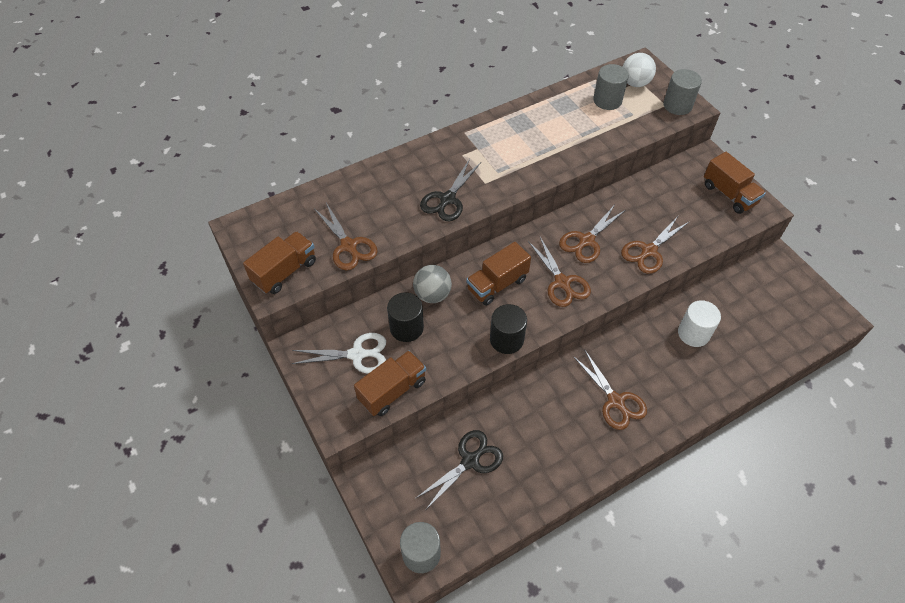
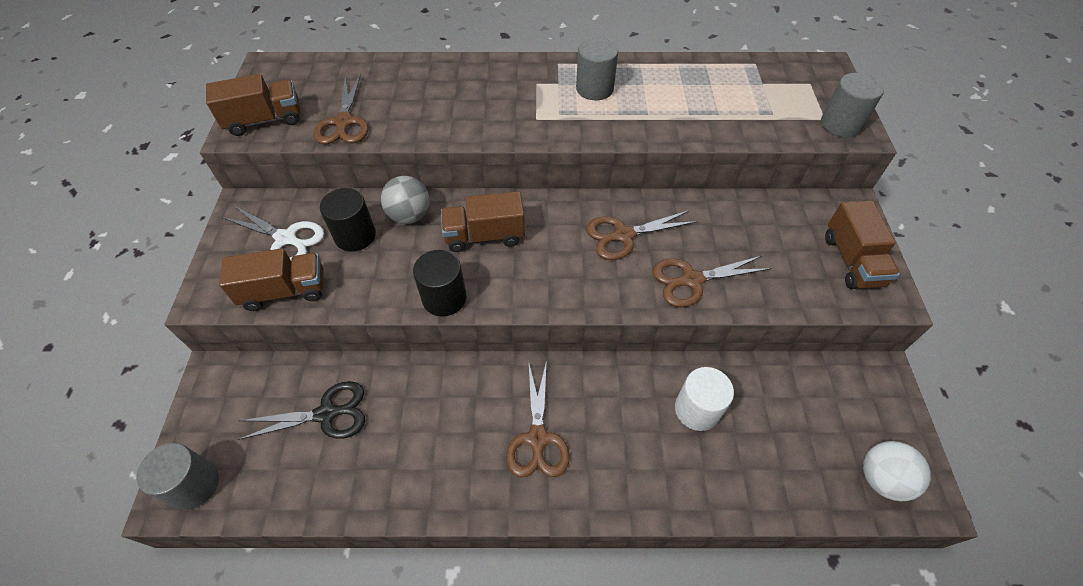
camera: 30 degrees right, 0 degrees up
black scissors [420,159,481,221] -> none
brown scissors [528,237,591,307] -> none
grey cylinder [593,64,629,110] -> grey cylinder moved to [576,38,618,100]
white ball [623,53,656,87] -> white ball moved to [863,441,931,501]

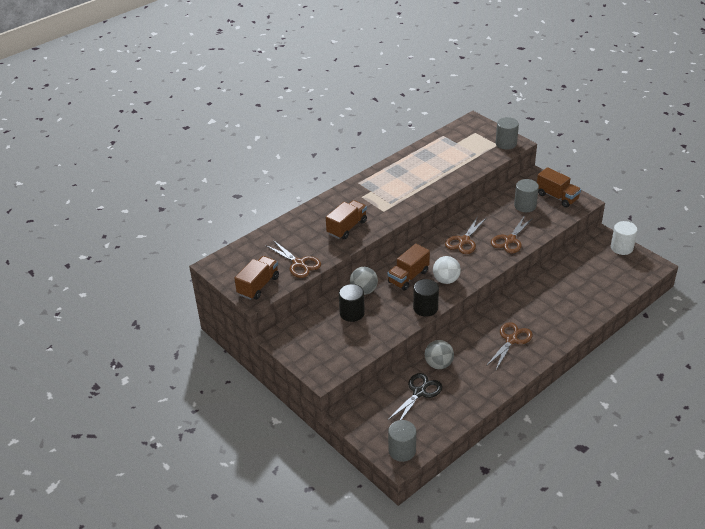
camera: 40 degrees left, 15 degrees down
brown truck [219,248,324,311] -> brown truck moved to [326,200,367,239]
white scissors [221,205,324,260] -> none
brown scissors [506,360,570,477] -> brown scissors turned 105 degrees counterclockwise [486,322,533,370]
grey cylinder [576,38,618,100] -> grey cylinder moved to [514,179,539,212]
white cylinder [675,367,734,431] -> white cylinder moved to [611,221,638,255]
white ball [863,441,931,501] -> white ball moved to [433,256,461,284]
none -> grey ball [425,340,454,369]

